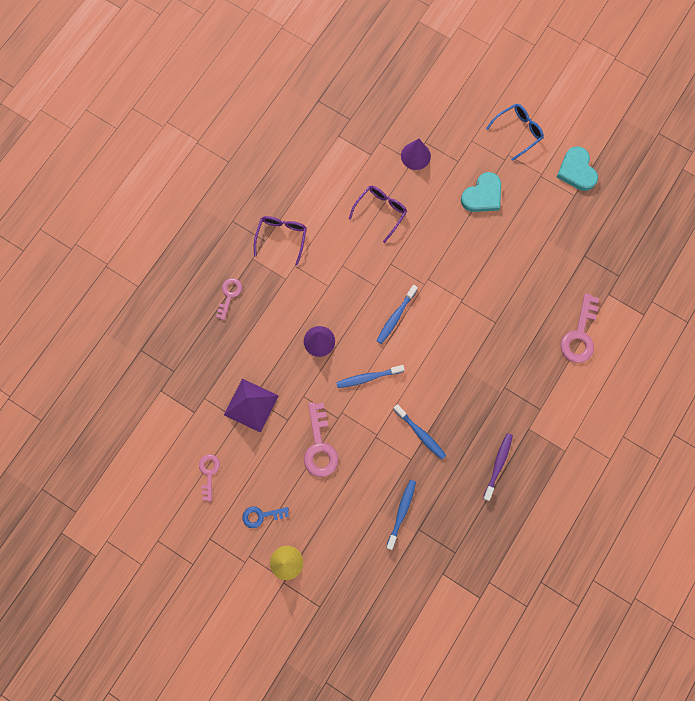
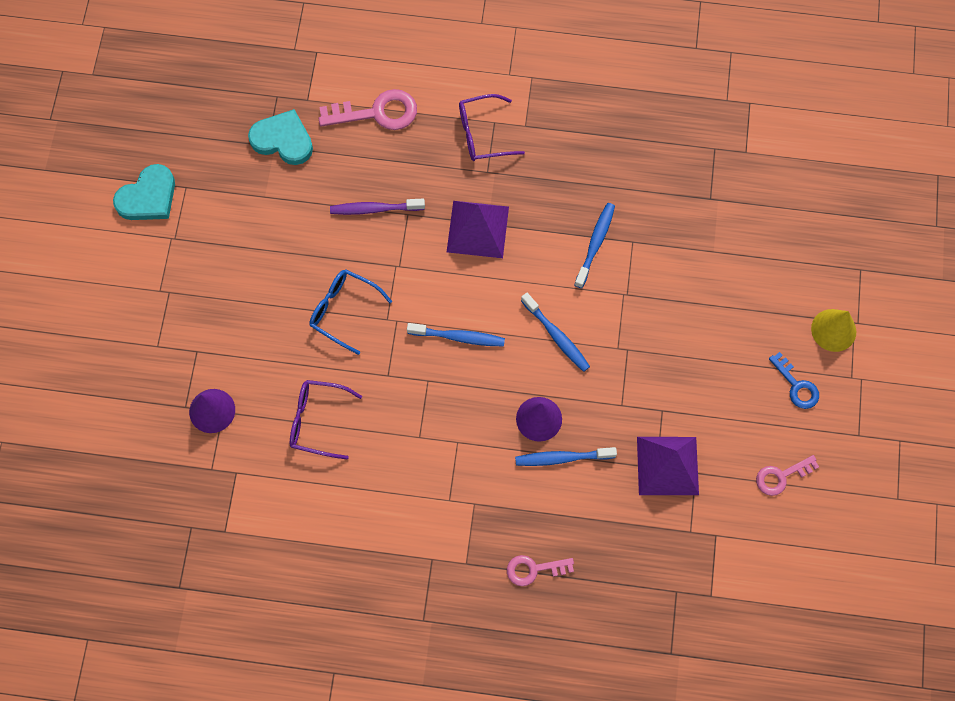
camera: 115 degrees left, 5 degrees down
purple glasses [254,216,307,265] -> purple glasses moved to [459,94,525,161]
pink key [304,403,339,477] -> none
blue toothbrush [386,480,416,550] -> blue toothbrush moved to [515,447,617,466]
turquoise heart [461,172,501,212] -> turquoise heart moved to [248,109,313,165]
purple toothbrush [483,433,513,501] -> purple toothbrush moved to [330,199,425,215]
blue glasses [486,104,544,161] -> blue glasses moved to [309,269,392,355]
none -> purple pyramid [447,201,509,258]

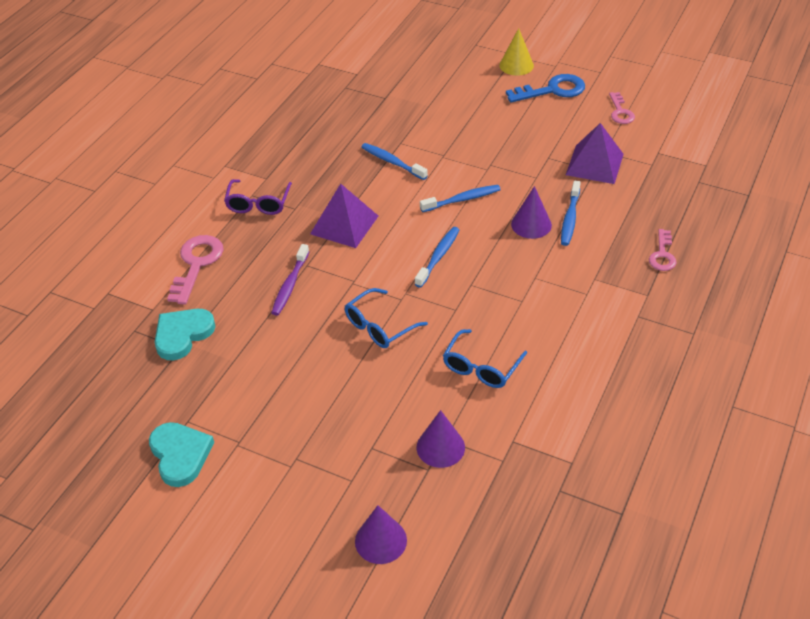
camera: 70 degrees left, 25 degrees down
purple glasses [290,380,362,460] -> blue glasses [443,329,527,388]
blue key [769,352,819,409] -> blue key [506,74,585,103], size x1.62
none -> purple cone [355,505,407,564]

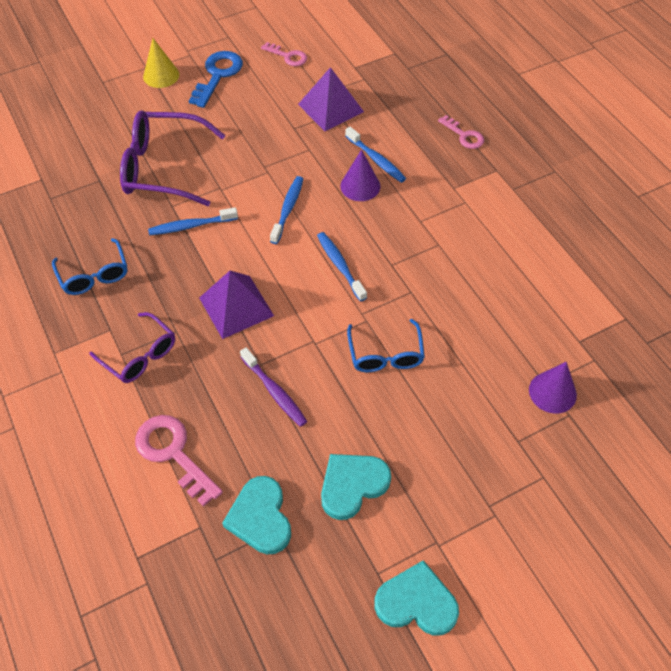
camera: 55 degrees left, 10 degrees up
purple cone [355,505,407,564] -> none
blue glasses [443,329,527,388] -> blue glasses moved to [52,238,127,295]
none -> purple glasses [120,111,226,206]
none -> turquoise heart [321,454,391,520]

